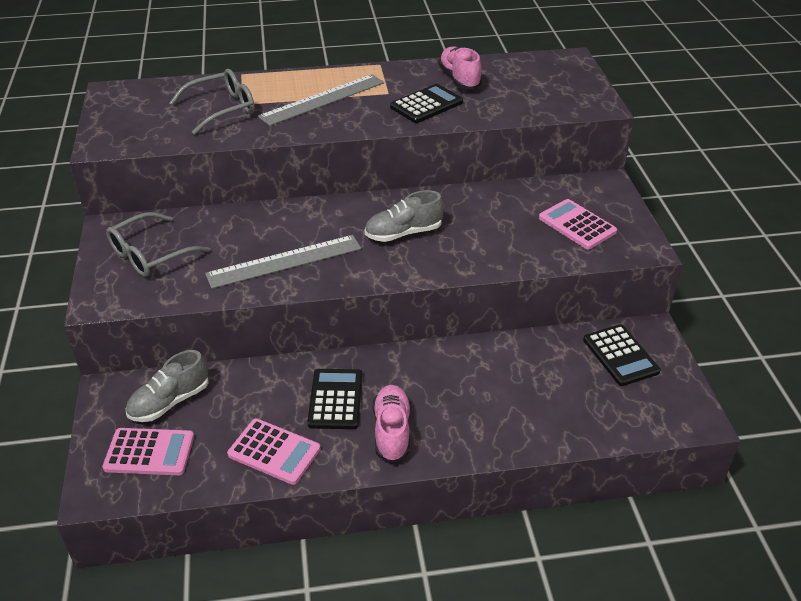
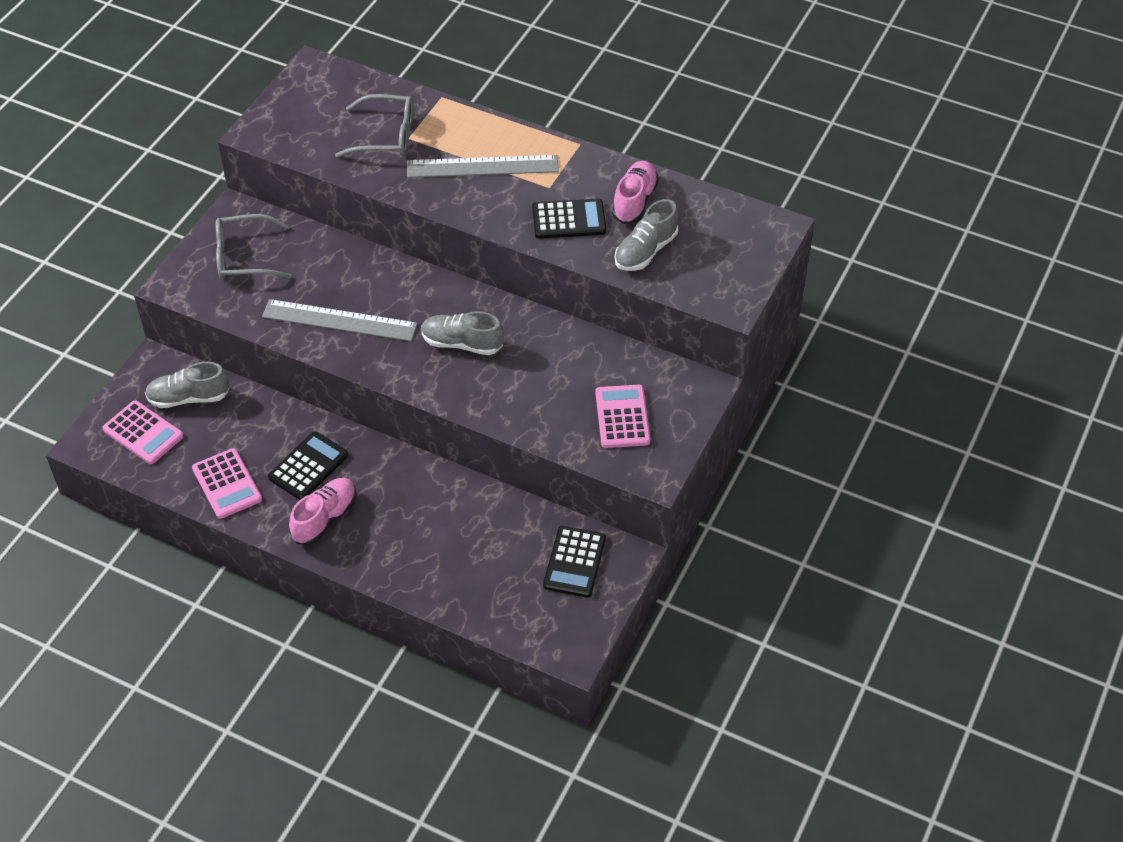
camera: 35 degrees right, 10 degrees up
none -> grey shoe [615,199,678,271]

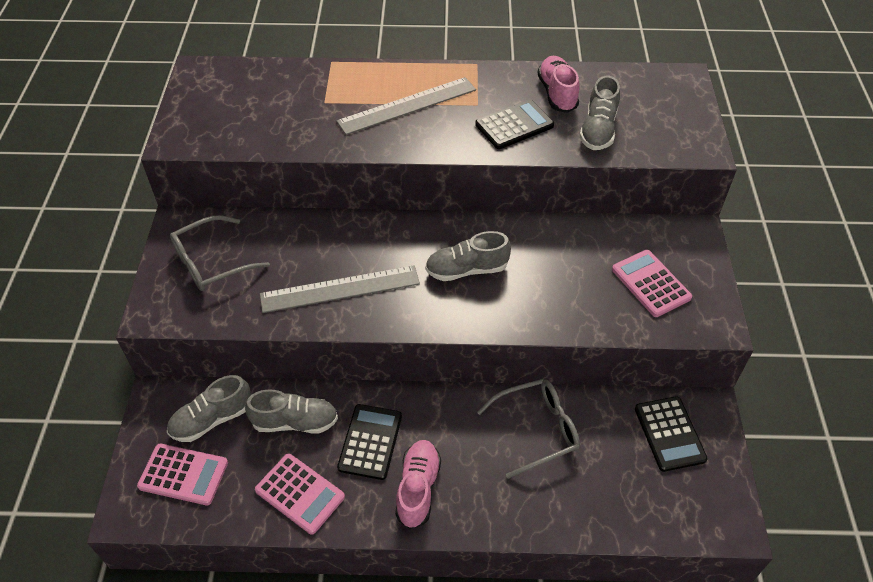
camera: 25 degrees left, 0 degrees up
grey glasses [335,94,413,158] -> grey glasses moved to [477,379,580,479]
none -> grey shoe [245,389,338,433]

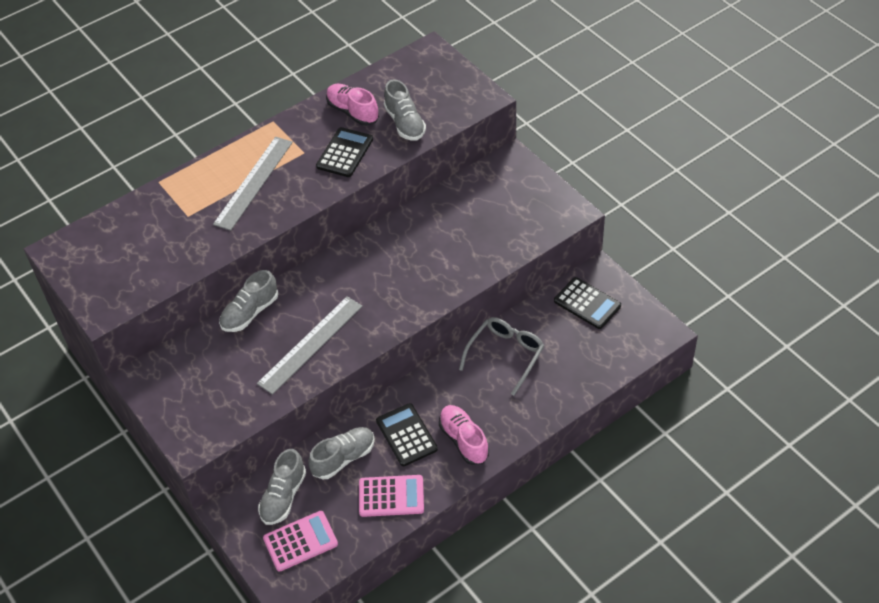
camera: 35 degrees left, 0 degrees up
grey glasses [170,215,270,291] -> none
grey shoe [425,231,511,281] -> grey shoe moved to [219,270,278,332]
pink calculator [612,250,692,317] -> none

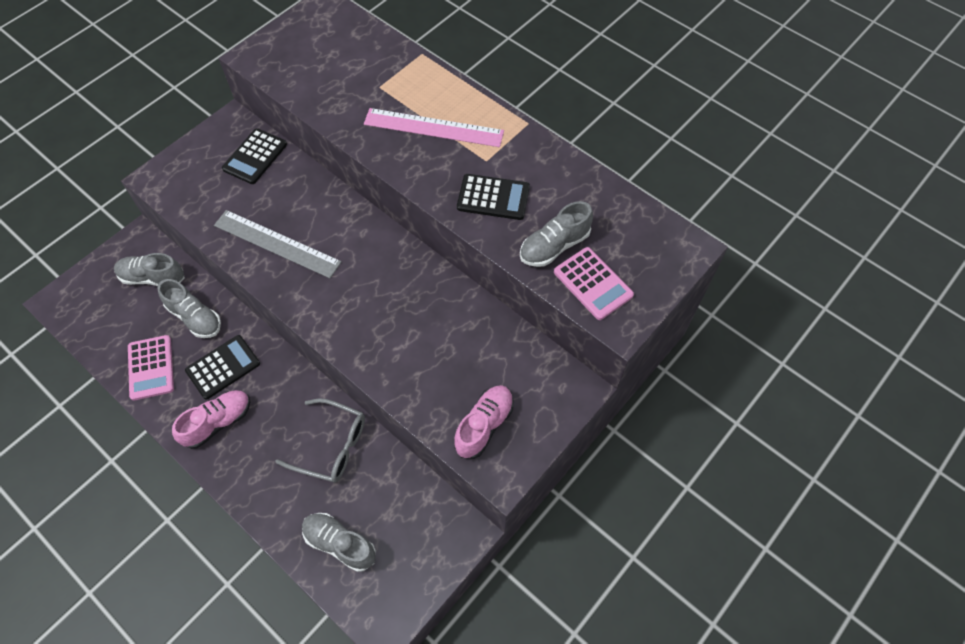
camera: 75 degrees right, 10 degrees up
grey ruler [213,137,293,231] -> pink ruler [364,108,504,147]
grey shoe [219,270,278,332] -> grey shoe moved to [302,513,376,572]
pink calculator [263,511,338,572] -> pink calculator moved to [554,247,634,320]
pink shoe [326,84,379,126] -> pink shoe moved to [454,385,514,459]
black calculator [554,277,621,329] -> black calculator moved to [222,128,287,184]

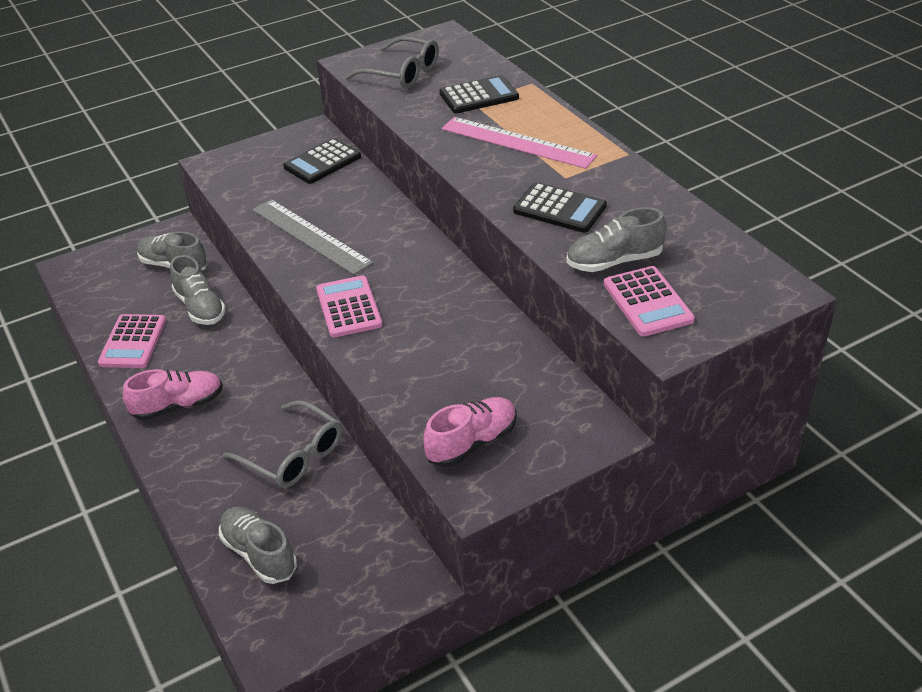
camera: 20 degrees right, 20 degrees down
black calculator [185,335,260,400] -> black calculator moved to [439,75,519,113]
none -> pink calculator [316,276,383,338]
none -> grey glasses [345,36,439,89]

